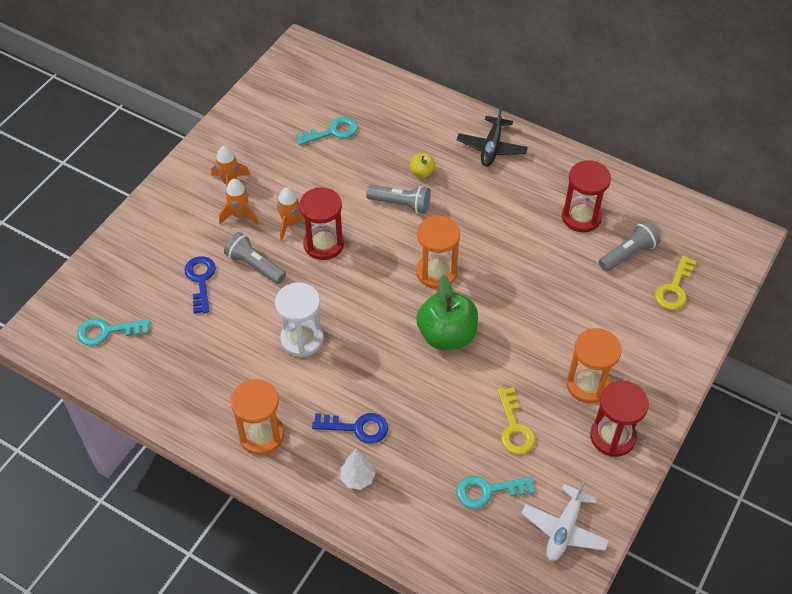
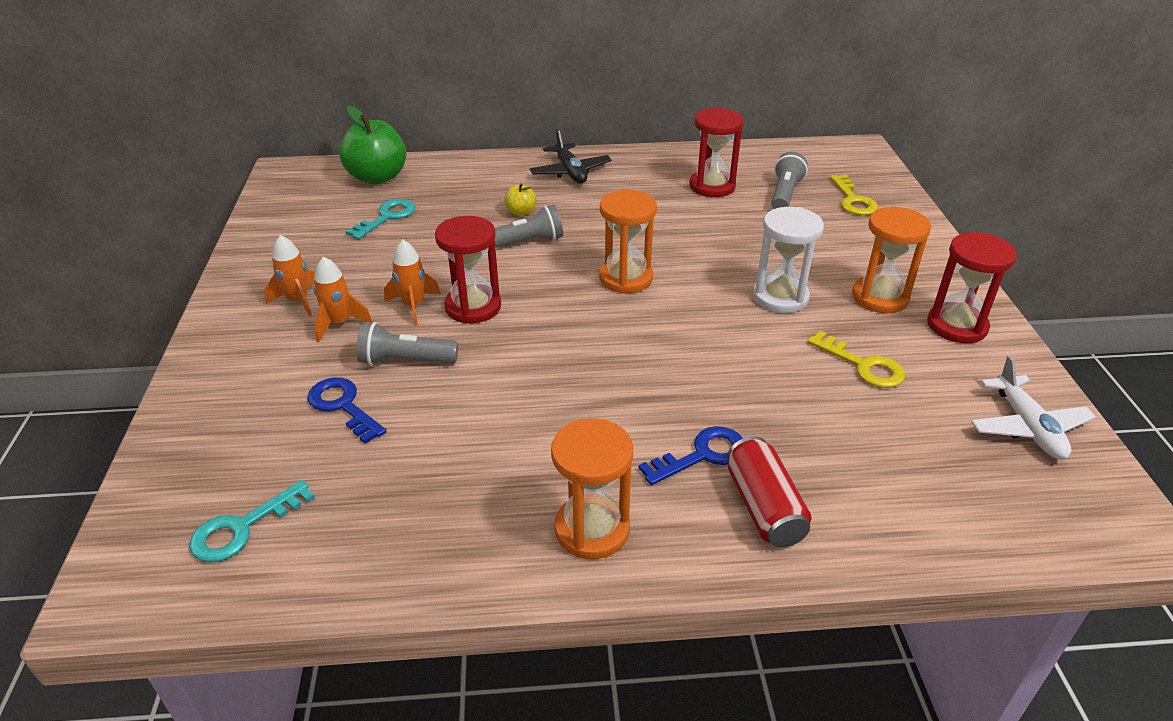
camera: 35 degrees left, 15 degrees down
white hourglass [275,283,324,357] -> white hourglass moved to [753,207,824,313]
white tree [340,449,376,490] -> red can [727,436,812,548]
green apple [416,275,478,350] -> green apple moved to [339,105,406,184]
turquoise key [456,476,535,509] -> none

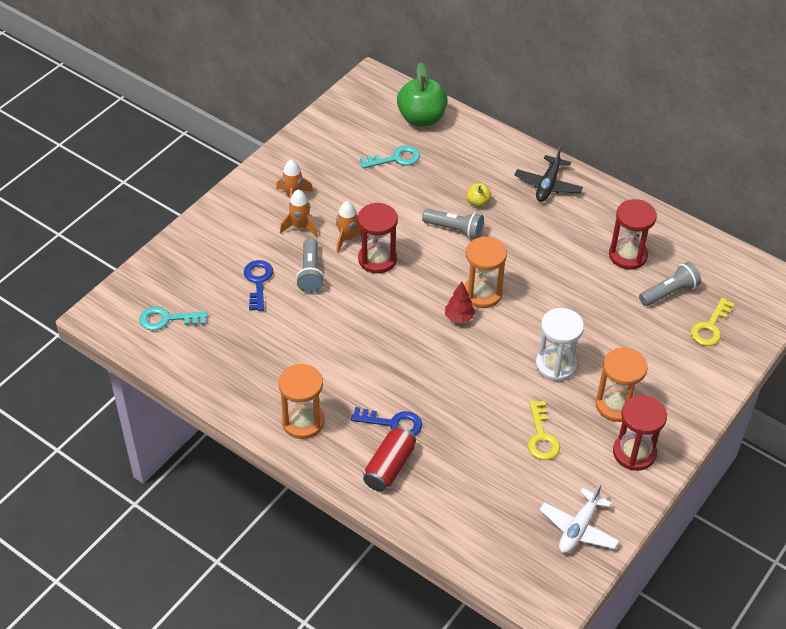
camera: 40 degrees right, 10 degrees up
grey flashlight [356,322,458,365] -> grey flashlight turned 135 degrees counterclockwise [296,238,324,293]
none -> red tree [445,282,475,323]

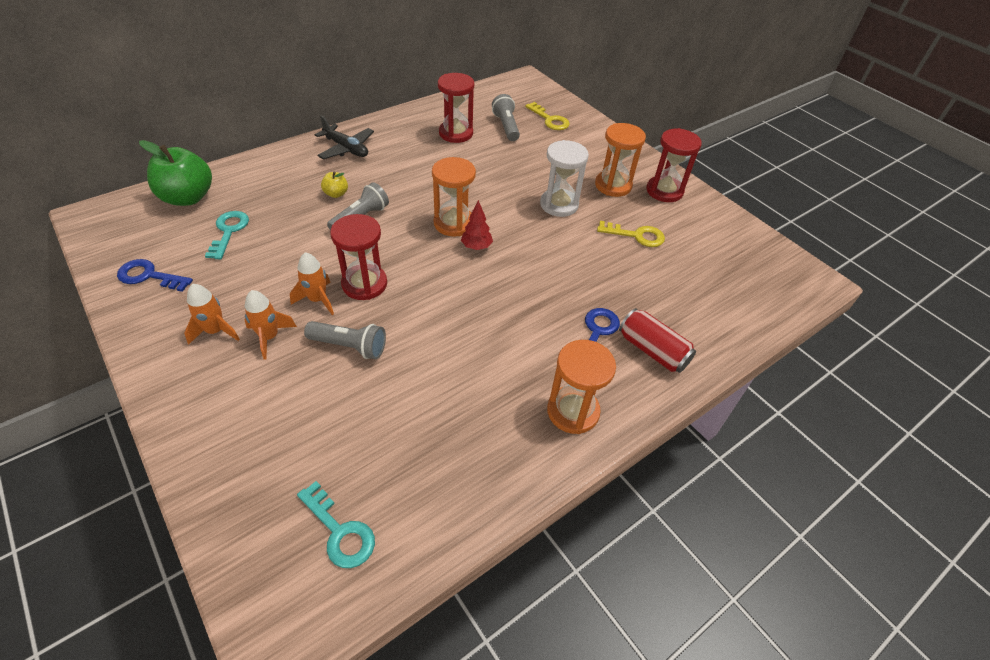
camera: 75 degrees left, 0 degrees up
turquoise key [139,306,207,331] -> turquoise key turned 60 degrees counterclockwise [297,481,375,568]
blue key [244,260,273,311] -> blue key moved to [117,259,193,292]
white plane [539,483,619,553] -> none

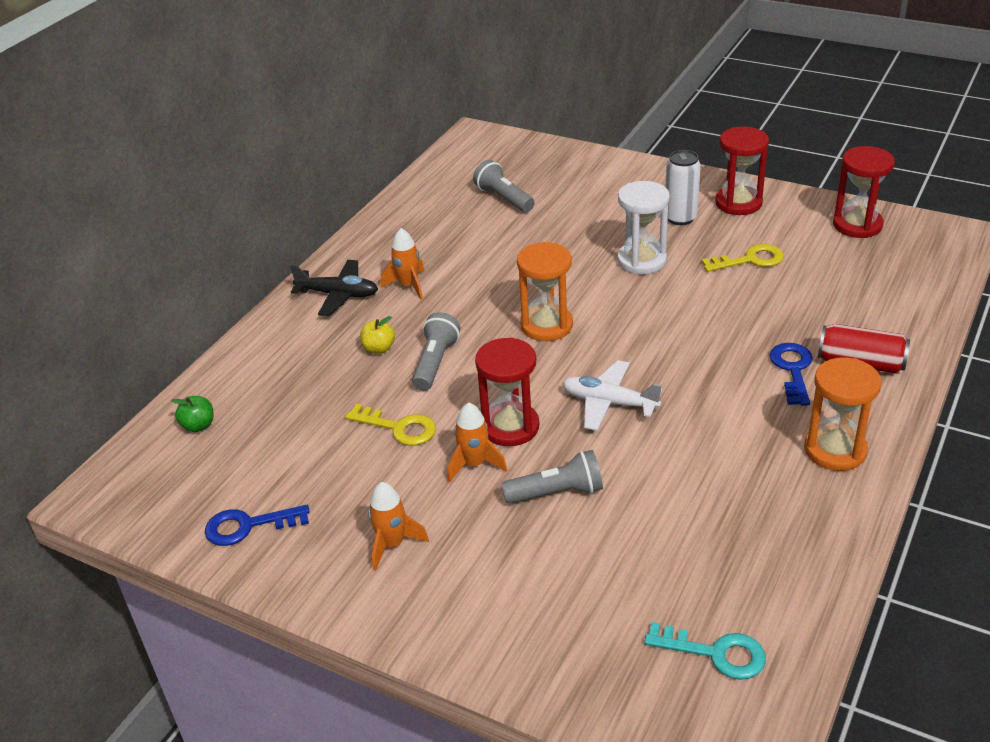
camera: 20 degrees left, 10 degrees down
green apple [139,140,212,206] -> green apple [171,396,213,432], size x0.47
turquoise key [205,211,249,259] -> none
orange rocket [244,290,297,360] -> orange rocket moved to [381,228,424,300]
red hourglass [438,73,474,143] -> red hourglass moved to [833,146,895,238]
red tree [461,200,493,250] -> none
yellow key [525,102,570,130] -> yellow key moved to [345,404,436,446]
orange hourglass [595,123,646,197] -> white can [665,150,701,225]
none -> white plane [563,360,662,431]

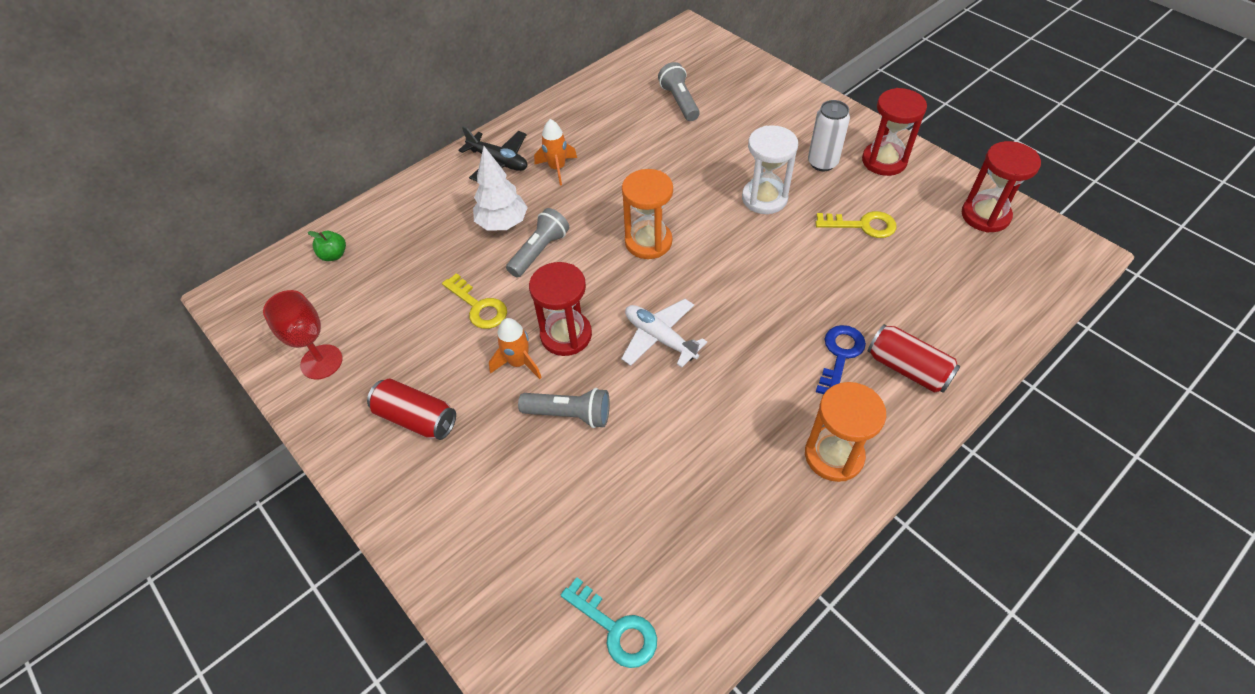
camera: 20 degrees right, 15 degrees up
blue key [205,505,310,546] -> red goblet [263,290,342,379]
yellow apple [360,316,395,354] -> white tree [473,146,528,231]
orange rocket [368,482,429,571] -> red can [367,379,456,440]

